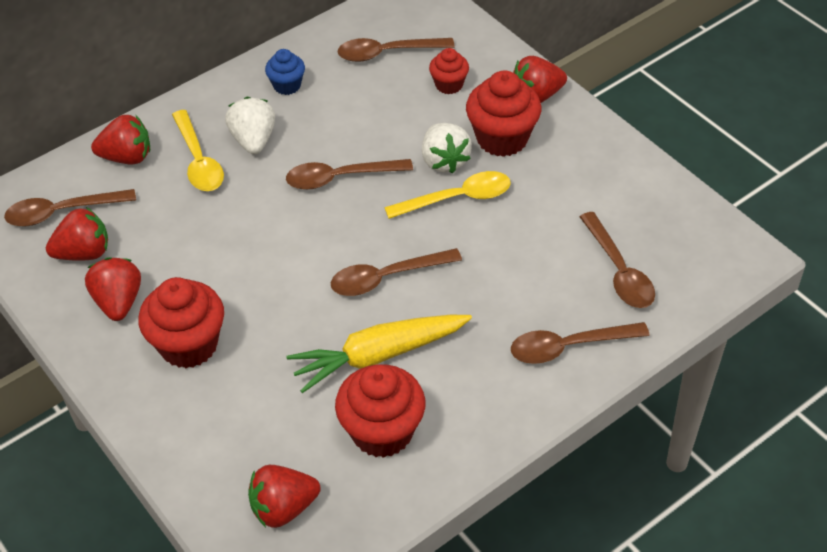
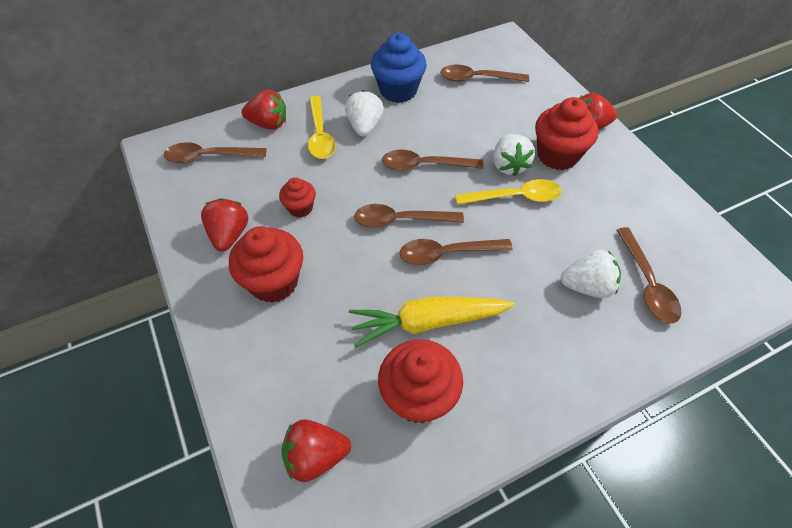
camera: 10 degrees right, 5 degrees up
red strawberry [46,207,108,261] -> none
blue cupcake [265,49,305,95] -> blue cupcake [371,33,427,103], size x1.79
red cupcake [429,48,469,94] -> red cupcake moved to [279,178,316,218]
brown spoon [511,322,649,364] -> brown spoon moved to [354,204,464,228]
none -> white strawberry [560,250,621,298]

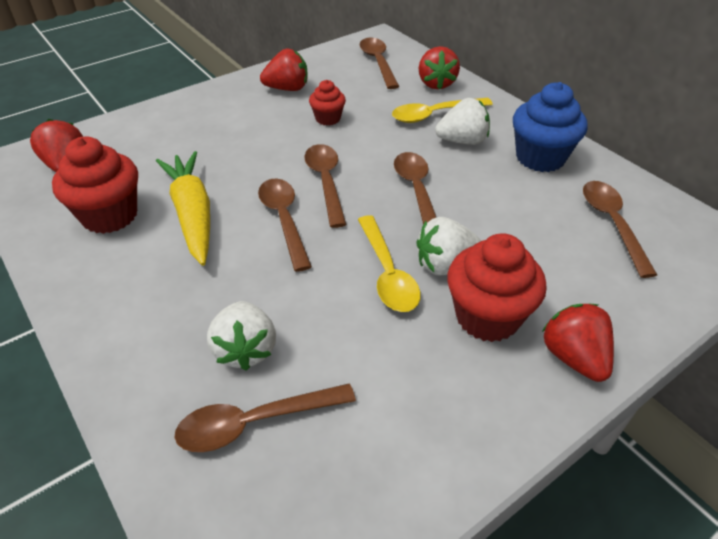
camera: 80 degrees right, 10 degrees down
red cupcake [229,226,303,303] -> none

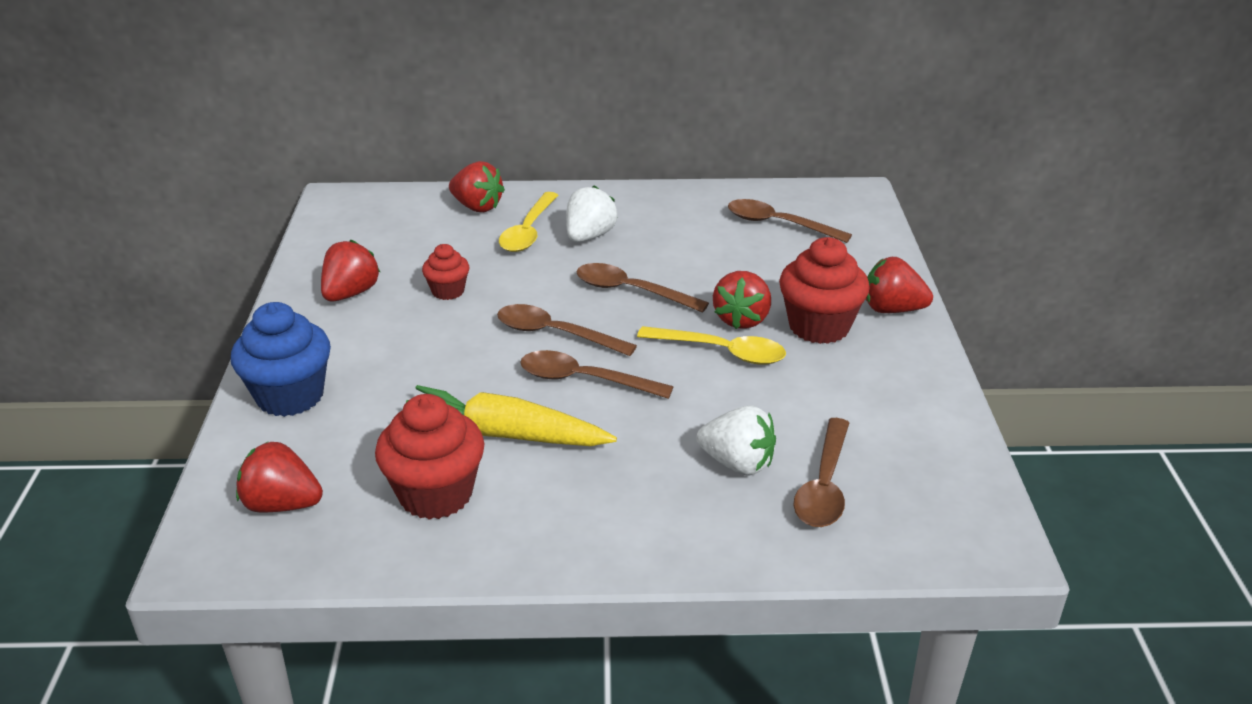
camera: 55 degrees left, 10 degrees down
brown spoon [360,38,399,89] -> none
white strawberry [416,217,481,275] -> red strawberry [713,271,771,329]
blue cupcake [513,82,588,172] -> blue cupcake moved to [231,302,331,417]

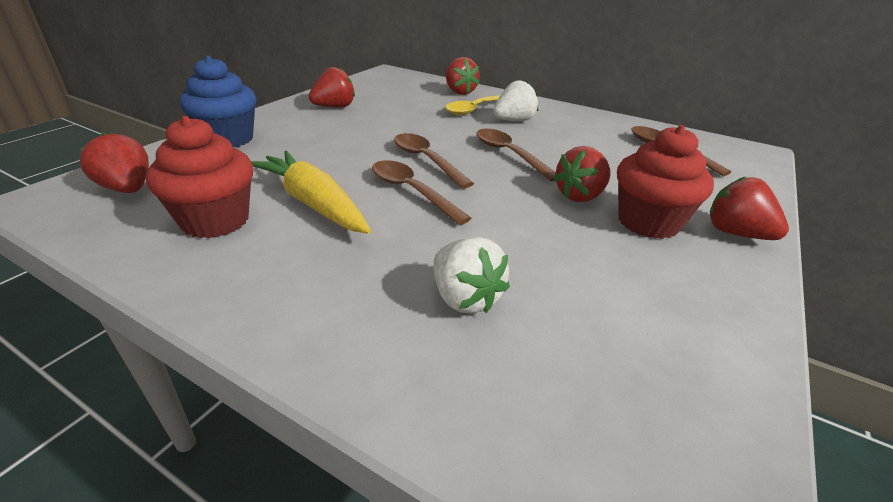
camera: 30 degrees right, 0 degrees up
red cupcake [422,244,469,300] -> none
yellow spoon [637,326,786,365] -> none
brown spoon [794,418,849,527] -> none

